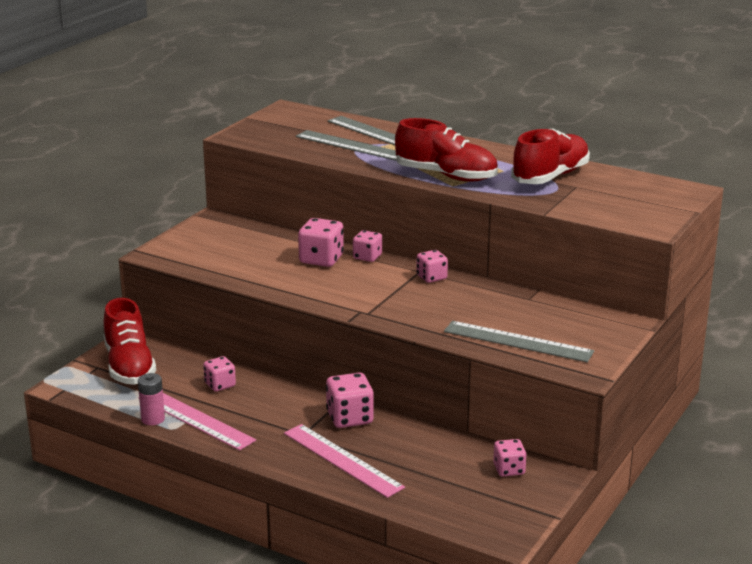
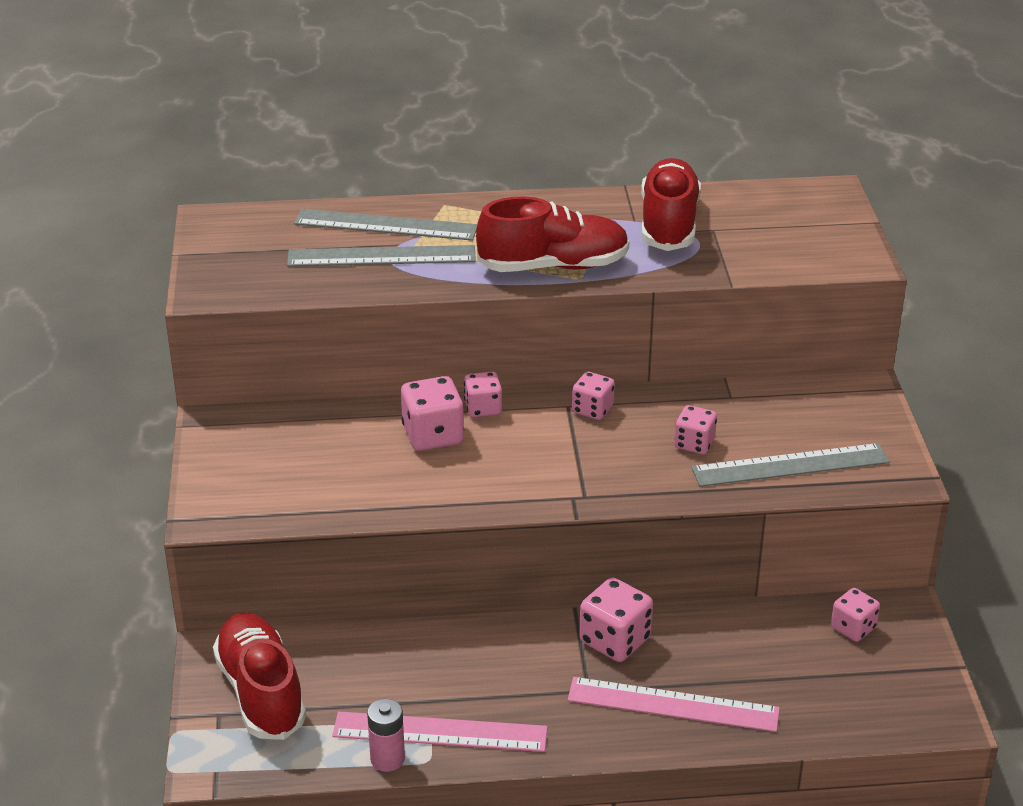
camera: 35 degrees left, 10 degrees up
red shoe [104,298,156,385] -> red shoe turned 150 degrees counterclockwise [213,612,306,740]
pink dice [203,356,236,392] -> pink dice moved to [674,405,717,454]

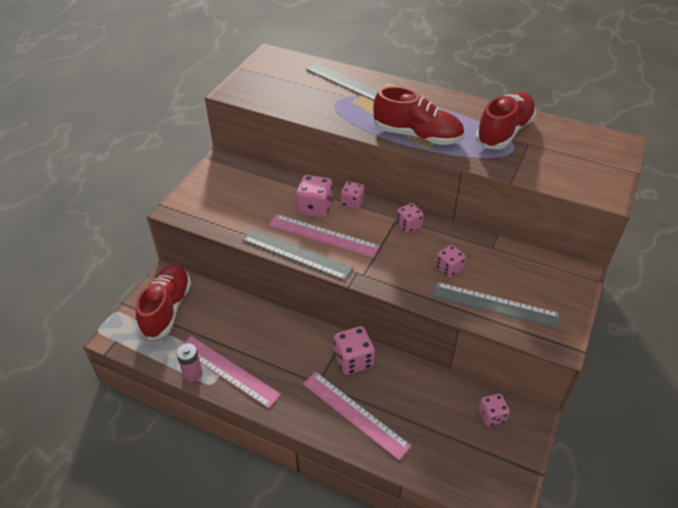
camera: 30 degrees right, 10 degrees up
grey ruler [287,245,476,267] -> grey ruler moved to [242,228,354,280]
none -> pink ruler [268,214,380,258]

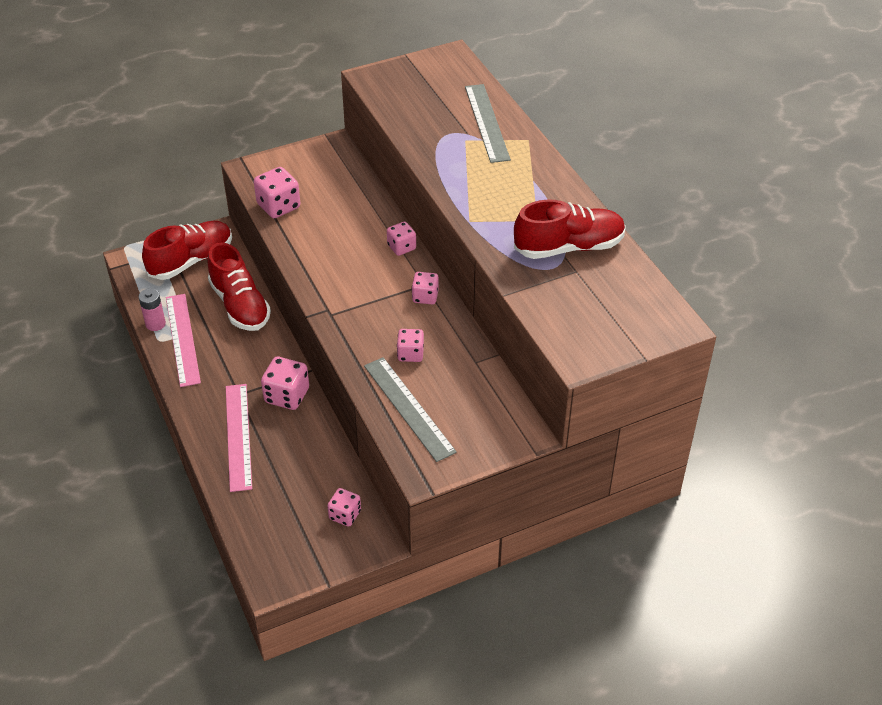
camera: 40 degrees right, 0 degrees up
grey ruler [242,228,354,280] -> none
pink ruler [268,214,380,258] -> none
pink dice [296,175,333,218] -> pink dice moved to [254,167,300,218]
red shoe [373,86,464,145] -> red shoe moved to [208,243,271,331]

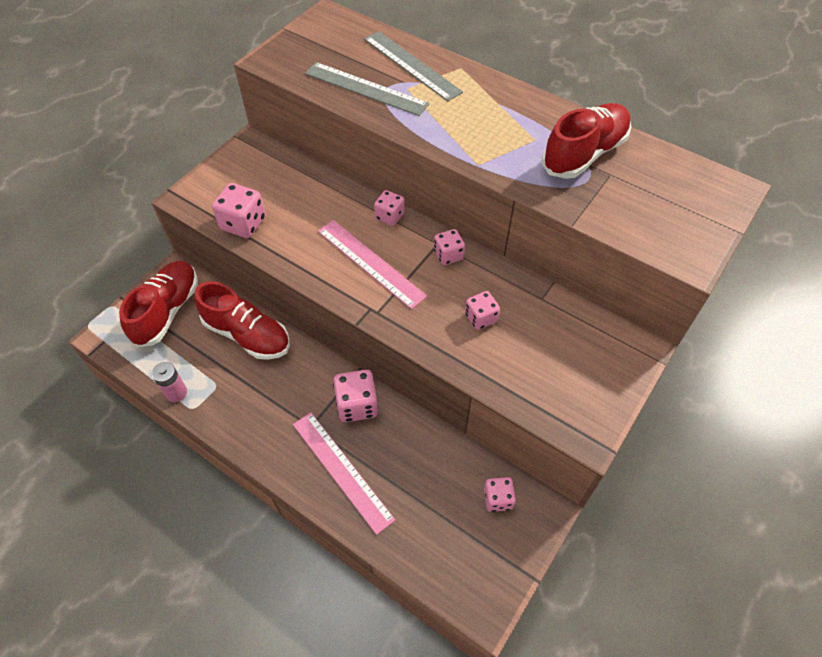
camera: 30 degrees left, 10 degrees up
pink ruler [166,294,201,387] -> pink ruler moved to [318,220,427,309]
grey ruler [364,357,457,462] -> grey ruler moved to [305,62,429,116]

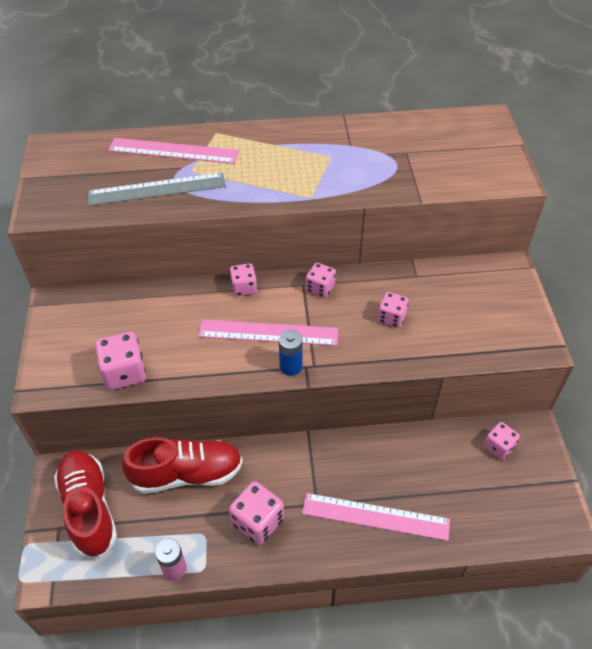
camera: 40 degrees left, 5 degrees down
pink dice [333,370,378,422] -> pink dice moved to [229,481,284,545]
grey ruler [364,31,463,101] -> pink ruler [108,138,239,164]
red shoe [542,103,631,179] -> none
none -> blue battery [279,330,303,376]

